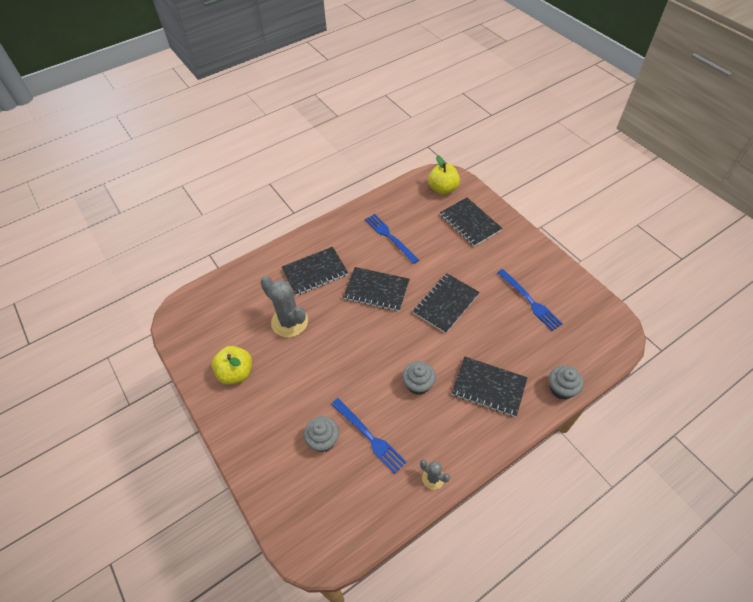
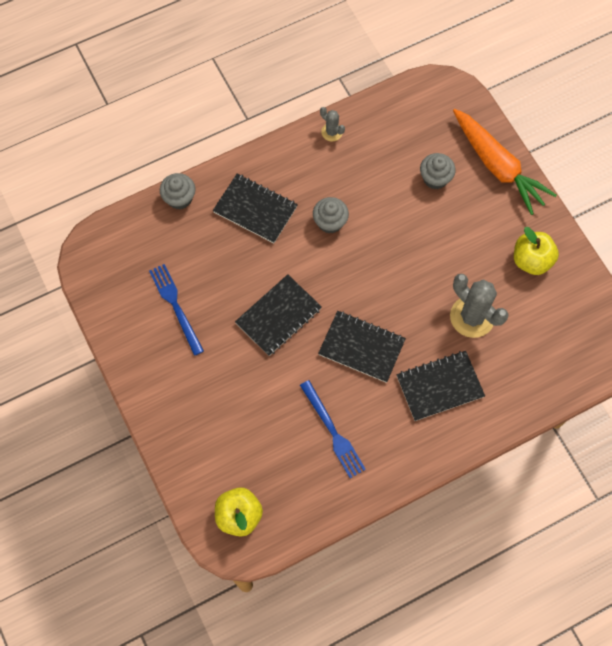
camera: 175 degrees left, 15 degrees up
blue fork [331,398,407,474] -> none
black notebook [440,197,502,247] -> none
none -> orange carrot [453,109,557,215]

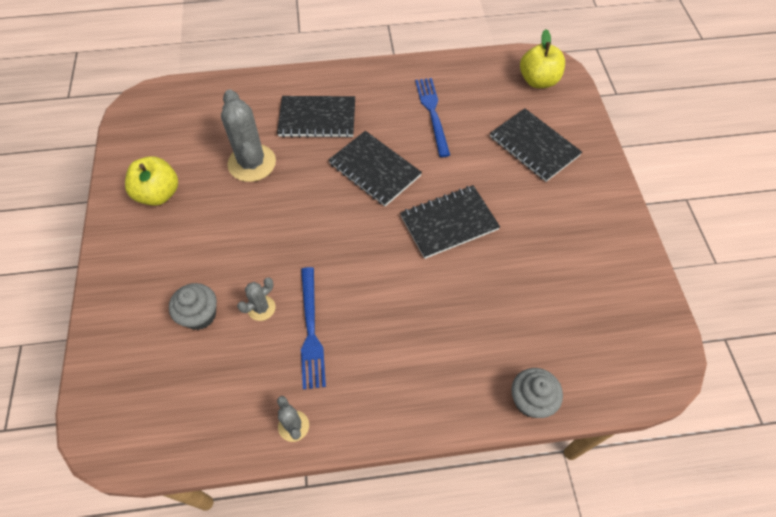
camera: 160 degrees left, 10 degrees down
blue fork [149,264,204,356] -> blue fork moved to [301,267,326,389]
black notebook [213,174,298,243] -> black notebook moved to [490,108,582,182]
grey cupcake [313,197,349,233] -> none
orange carrot [453,109,557,215] -> none
none -> grey cactus [237,277,275,321]

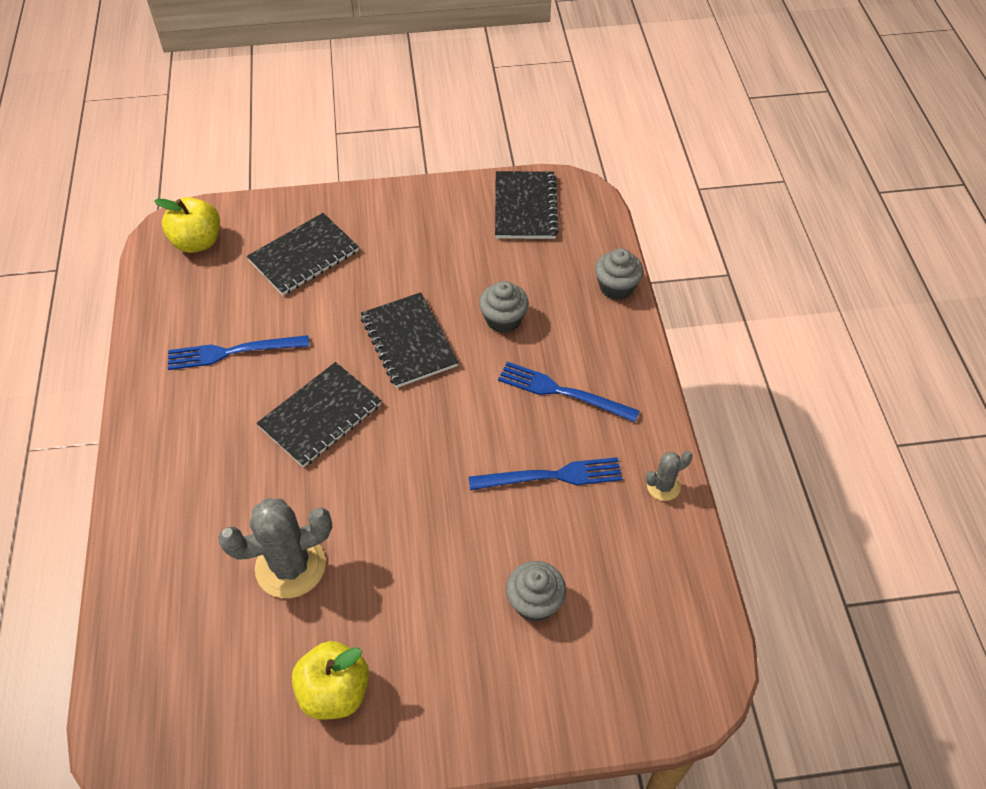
camera: 90 degrees left, 5 degrees down
grey cactus [237,277,275,321] -> none
black notebook [277,96,355,138] -> black notebook moved to [495,171,559,239]
none -> grey cupcake [479,281,529,333]
none -> blue fork [498,362,640,422]

